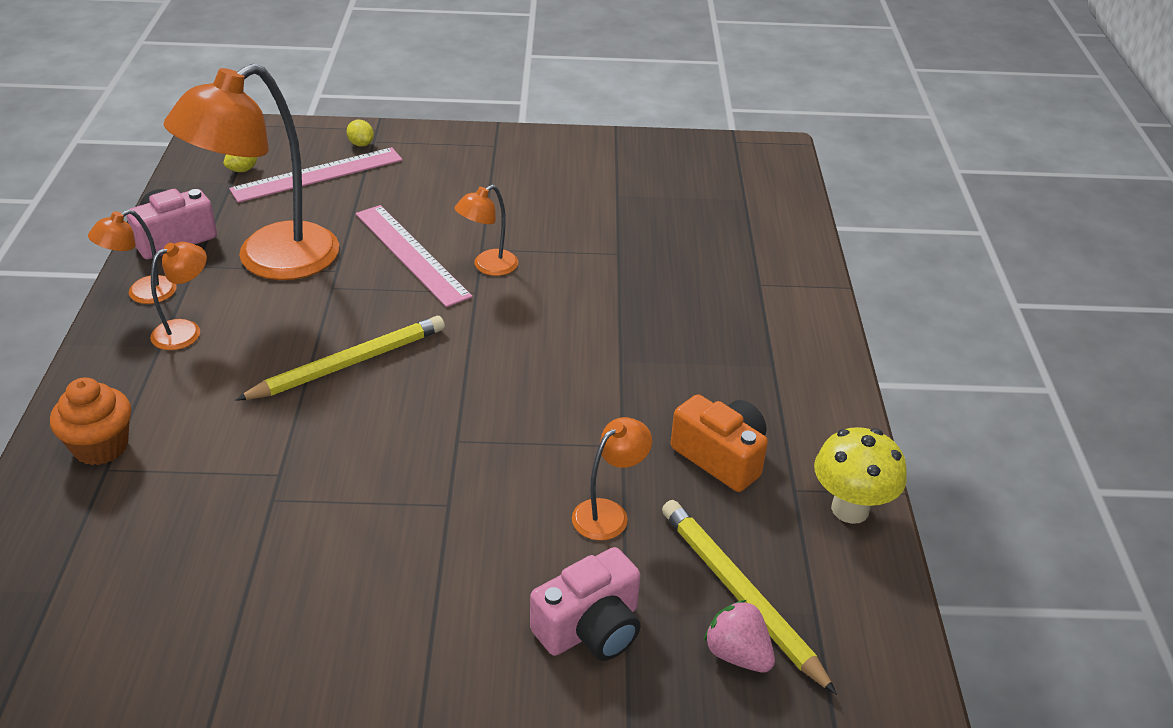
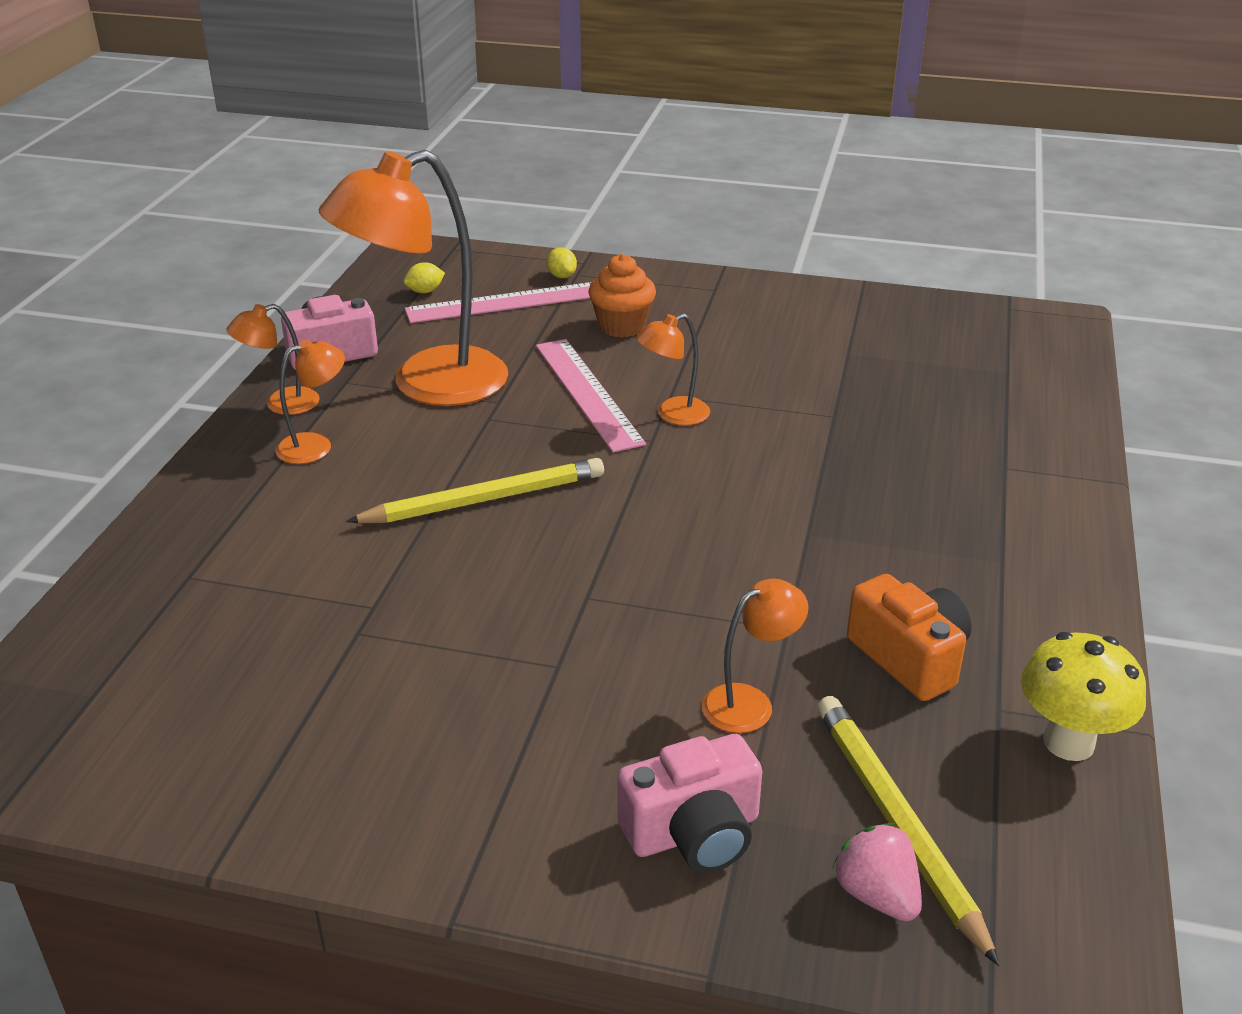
camera: 15 degrees right, 5 degrees down
orange cupcake [50,377,131,465] -> orange cupcake moved to [588,254,656,338]

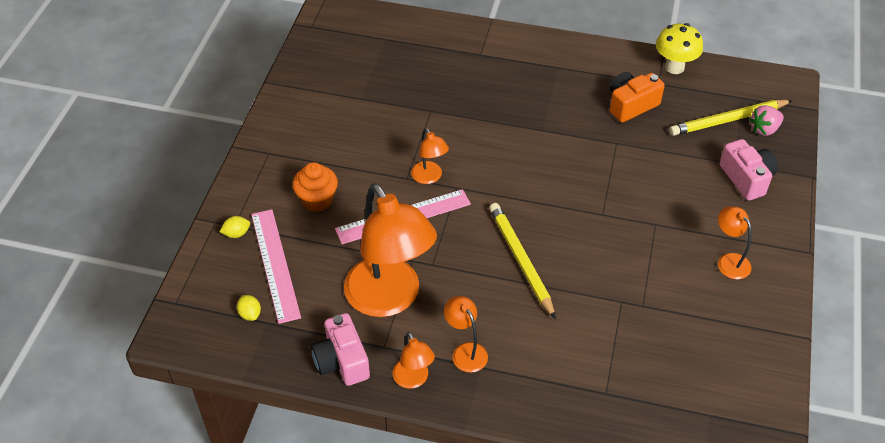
camera: 90 degrees left, 15 degrees up
orange lamp [702,579,809,733] -> orange lamp moved to [718,206,752,279]

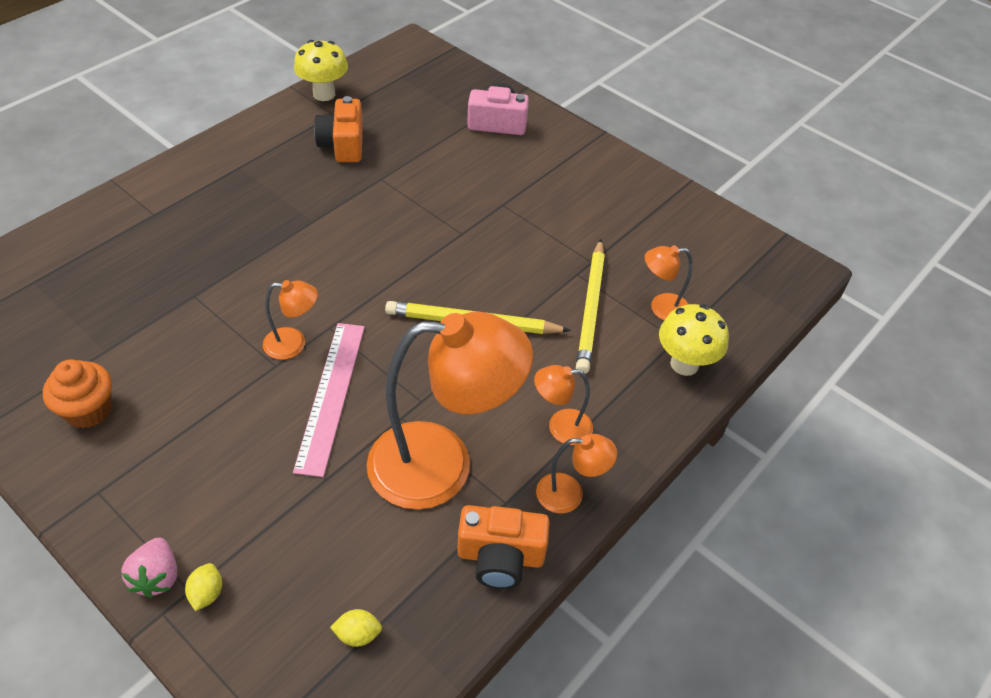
camera: 65 degrees left, 0 degrees up
pink ruler [251,209,301,324] -> none
orange cupcake [292,162,338,212] -> orange cupcake moved to [43,359,112,428]
pink camera [311,313,370,386] -> orange camera [457,505,550,589]
yellow pencil [669,100,793,136] -> yellow pencil moved to [576,239,605,374]
orange lamp [718,206,752,279] -> orange lamp moved to [645,245,692,321]
pink strawberry [749,105,784,136] -> pink strawberry moved to [121,538,177,598]
none -> yellow mushroom [659,304,729,376]

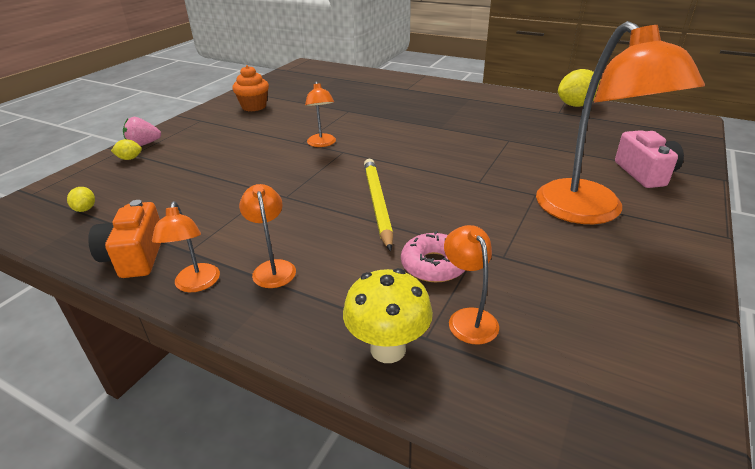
camera: 80 degrees right, 15 degrees down
pink ruler [293,323,365,477] -> none
yellow mushroom [294,40,348,101] -> yellow lemon [558,69,601,107]
orange camera [314,96,363,162] -> none
orange lamp [367,312,533,510] -> orange lamp moved to [536,21,705,224]
yellow pencil [576,239,605,374] -> pink donut [401,231,465,282]

